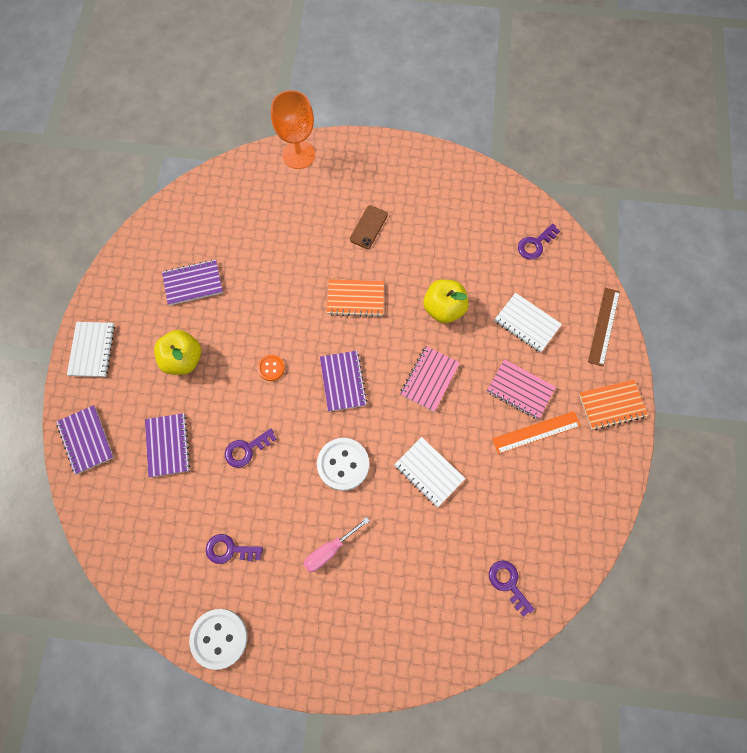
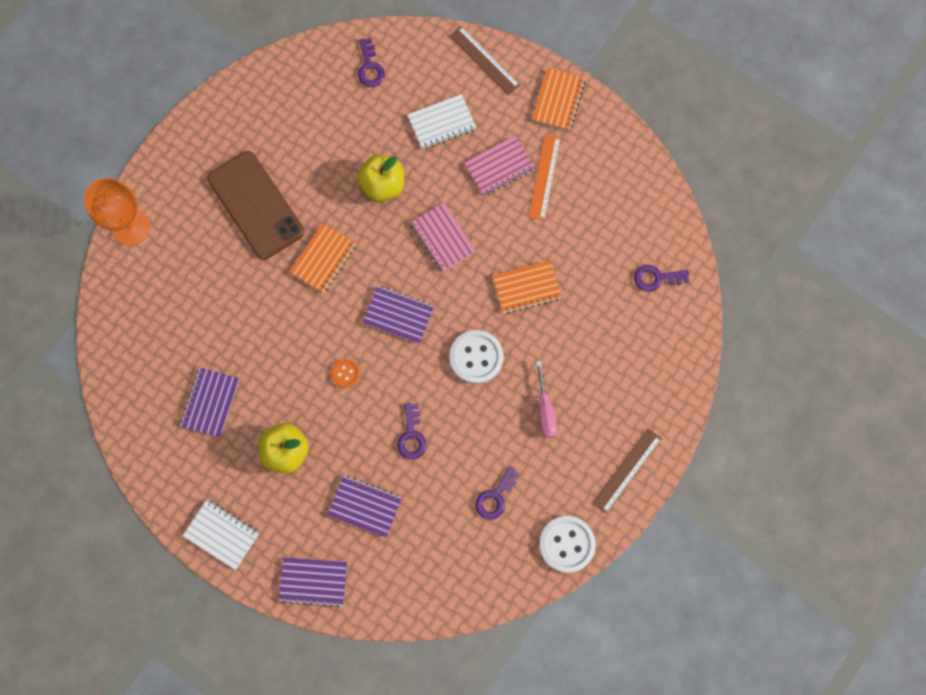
camera: 60 degrees left, 5 degrees up
brown phone [350,205,388,249] -> brown phone [207,151,304,260], size x2.12
white notebook [394,437,465,507] -> orange notebook [492,260,562,314]
none -> brown ruler [592,428,662,514]

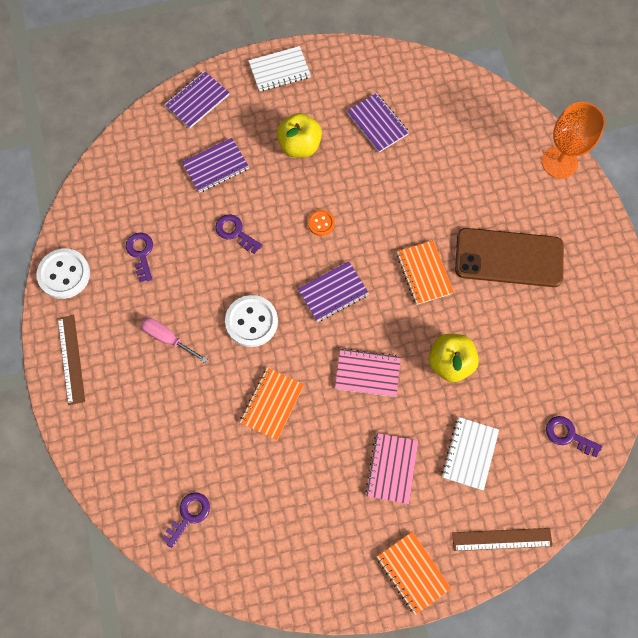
camera: 130 degrees right, 5 degrees down
orange ruler [529,135,561,220] -> none

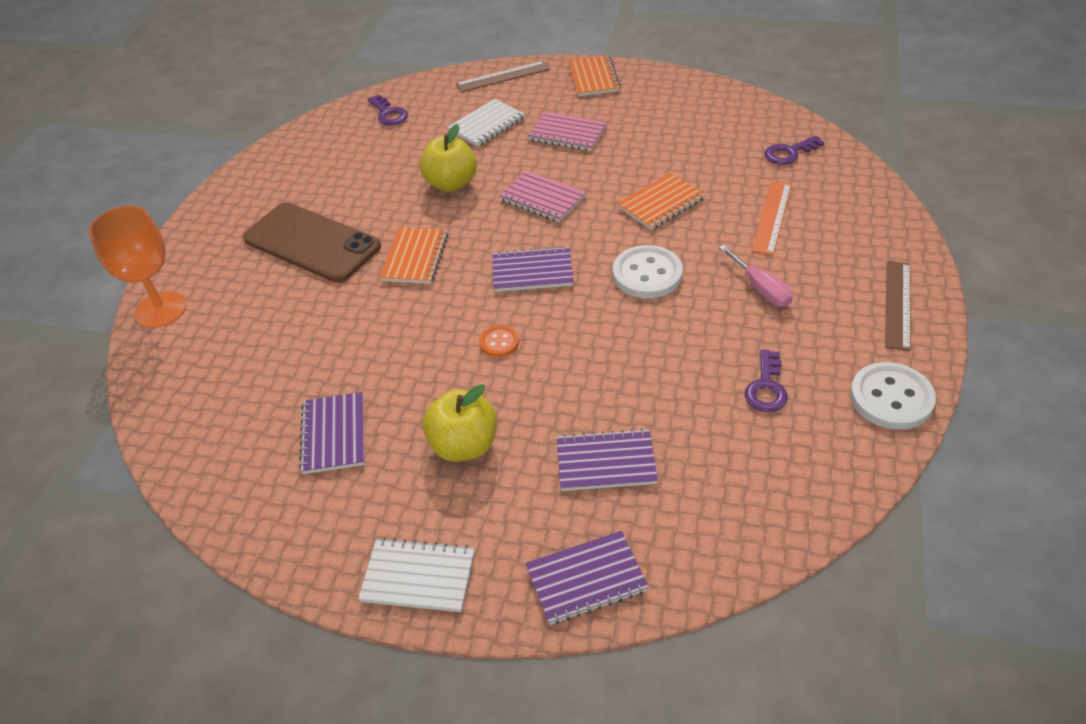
camera: 150 degrees left, 25 degrees down
purple key [216,214,263,254] -> none
pink notebook [365,433,418,504] -> pink notebook turned 75 degrees clockwise [528,112,606,151]
brown ruler [452,528,553,551] -> brown ruler turned 45 degrees counterclockwise [456,61,549,92]
none -> orange ruler [752,181,792,255]

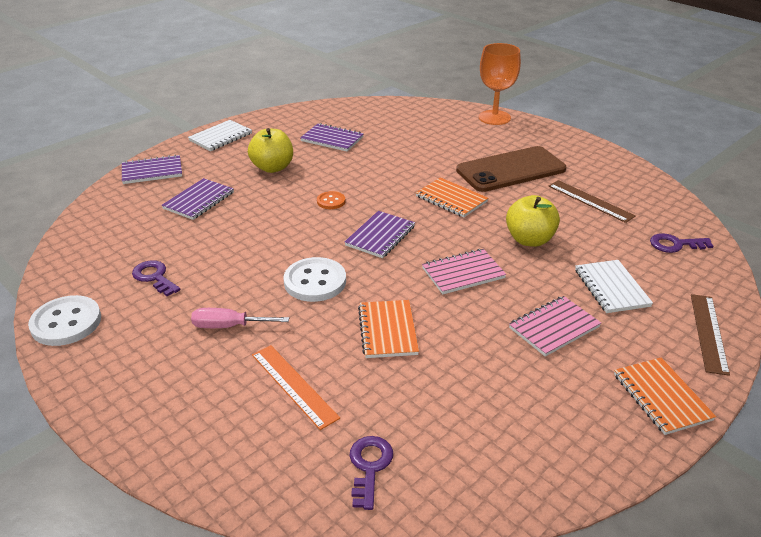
camera: 120 degrees right, 10 degrees down
purple notebook [526,531,649,625] -> purple notebook turned 60 degrees clockwise [122,155,182,184]
orange notebook [568,55,621,96] -> orange notebook turned 45 degrees clockwise [614,357,716,435]
brown ruler [885,261,911,351] -> brown ruler moved to [548,180,636,223]

